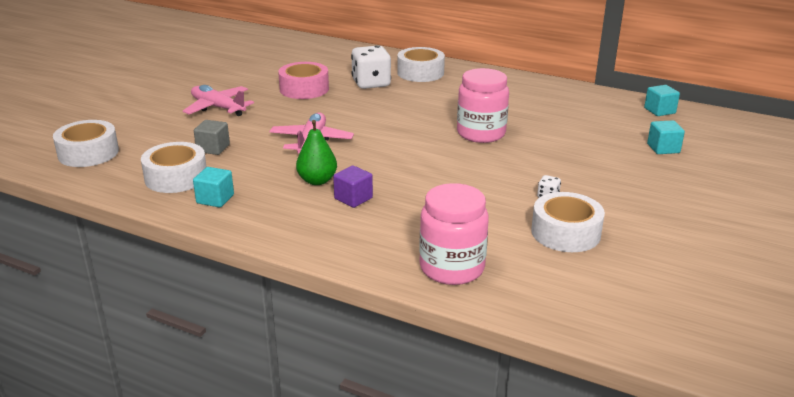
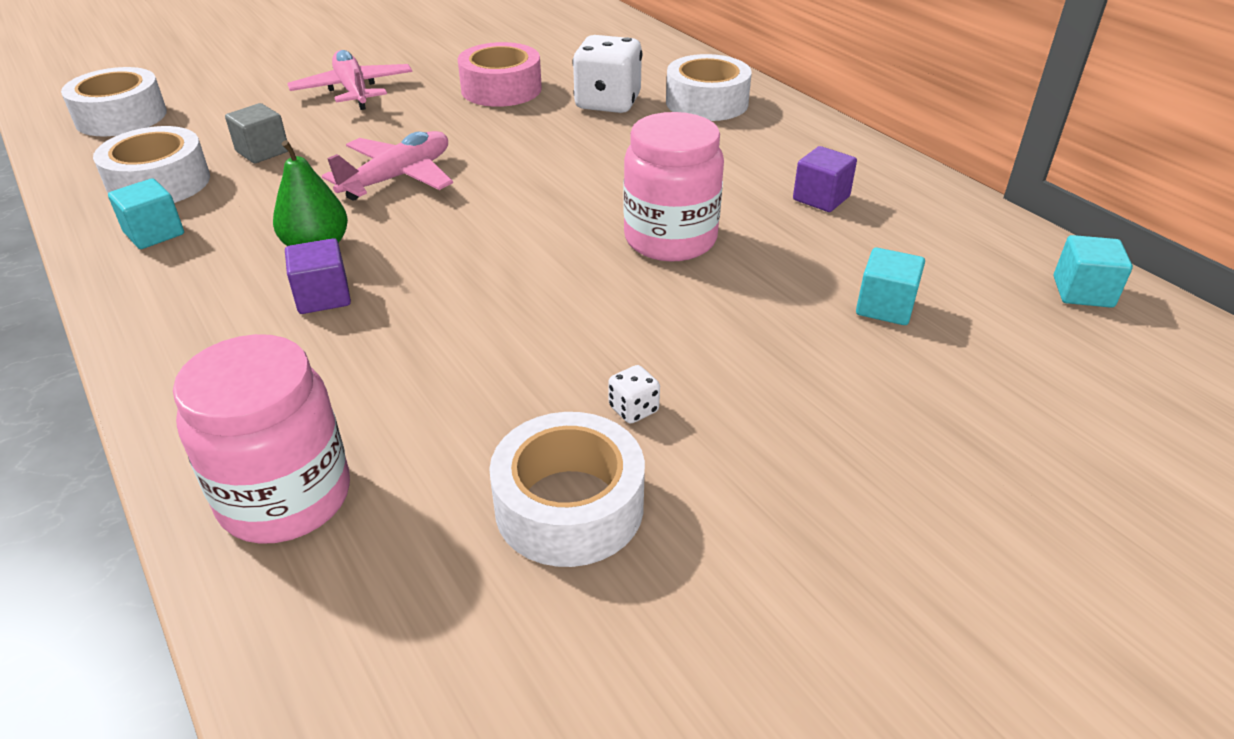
camera: 30 degrees right, 10 degrees up
turquoise cube [647,120,685,154] -> turquoise cube moved to [856,247,925,325]
none -> purple cube [793,146,857,212]

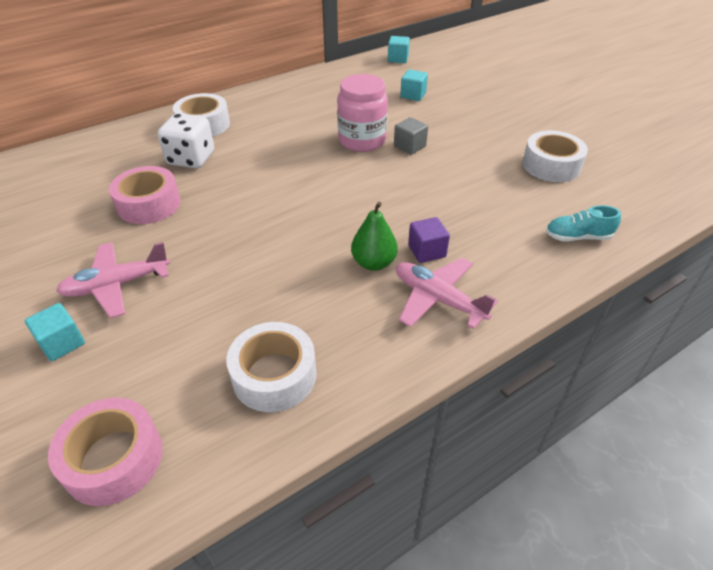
camera: 90 degrees left, 5 degrees up
white tape [61,67,167,136] -> pink tape [48,398,163,506]
turquoise cube [108,178,184,249] -> turquoise cube moved to [24,303,85,361]
pink jar [173,334,350,544] -> turquoise shoe [546,205,621,241]
grey cube [225,103,288,163] -> grey cube moved to [394,117,428,155]
pink plane [322,131,453,201] -> pink plane moved to [396,258,498,329]
white dice [608,365,660,424] -> none
purple cube [793,146,857,212] -> none

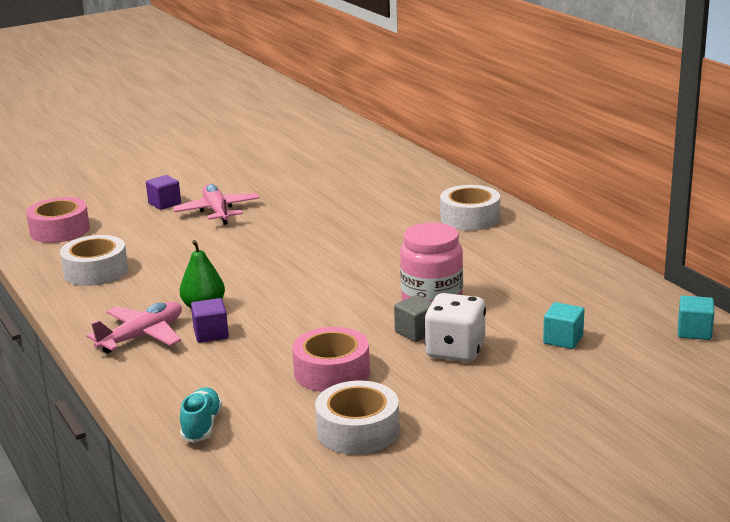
camera: 95 degrees right, 20 degrees down
turquoise cube [24,303,85,361] -> purple cube [146,175,181,210]
pink tape [109,166,181,224] -> pink tape moved to [292,327,370,392]
white dice [158,113,214,168] -> white dice moved to [424,293,486,362]

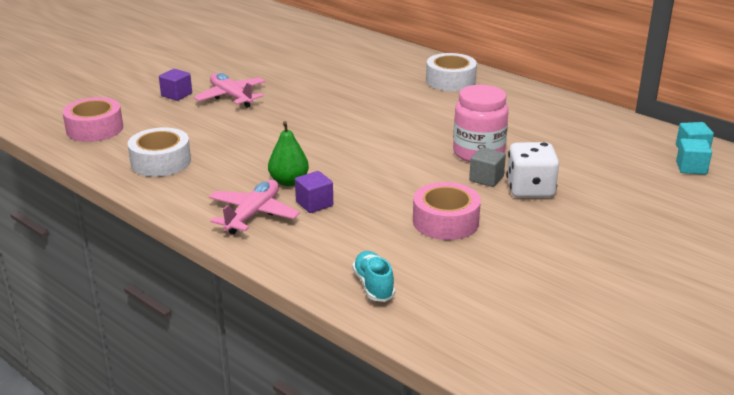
camera: 20 degrees left, 5 degrees up
white tape [315,381,400,455] -> none
turquoise cube [543,302,584,349] -> turquoise cube moved to [676,138,712,175]

